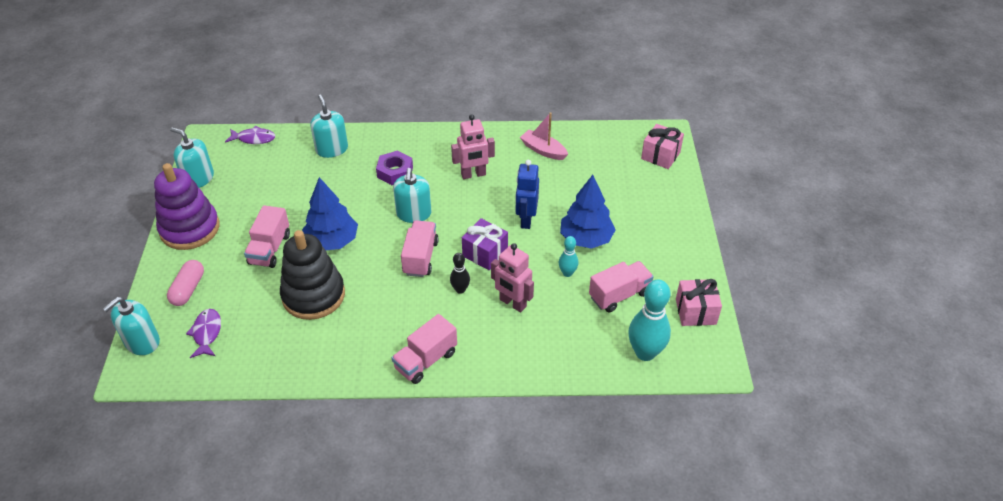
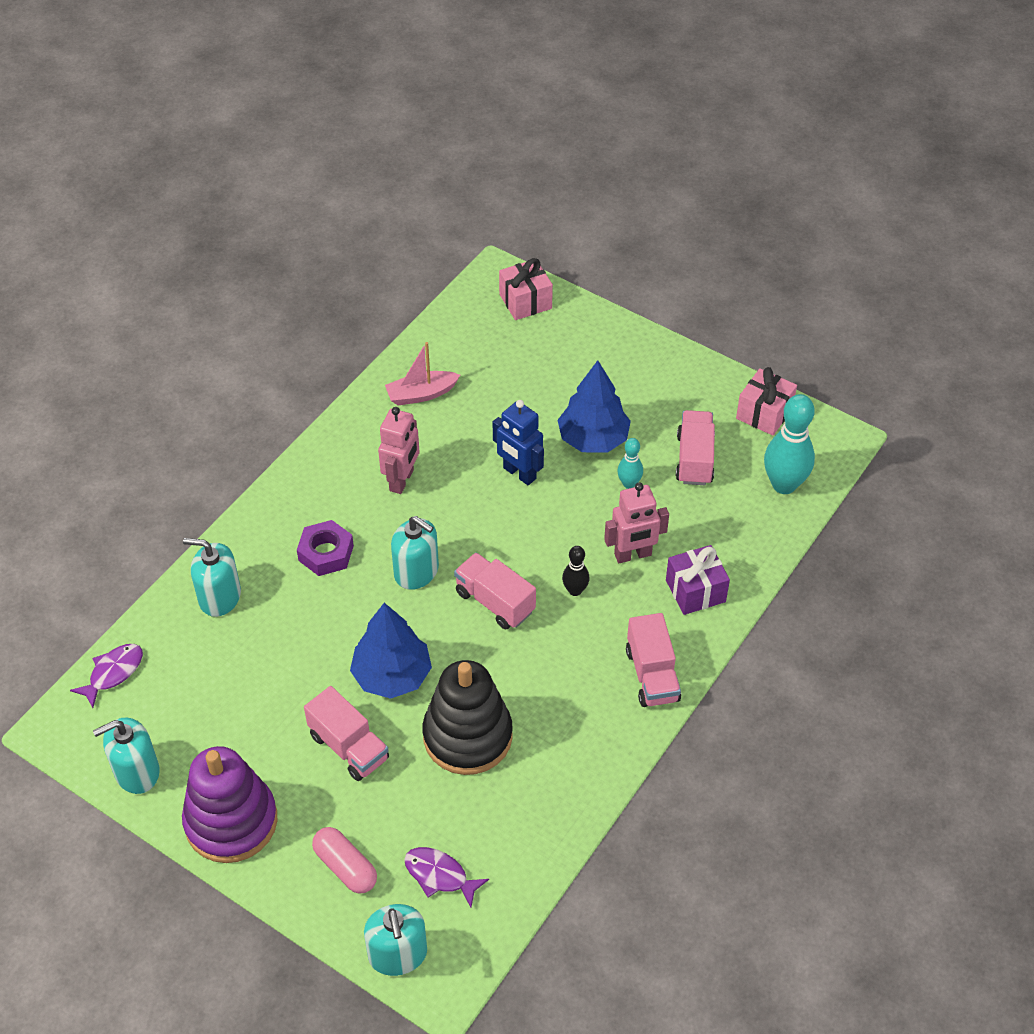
camera: 55 degrees left, 5 degrees up
purple gift [462,218,508,270] -> purple gift moved to [666,545,730,615]

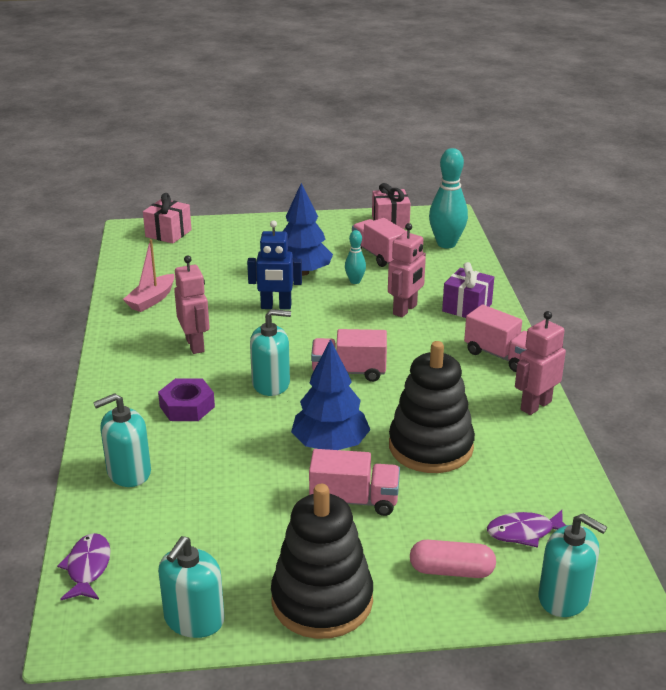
camera: 40 degrees left, 20 degrees down
purple stacking toy [182,746,277,863] -> black stacking toy [271,484,373,639]
black bowling pin [562,546,589,596] -> none
none -> pink robot [515,311,566,415]

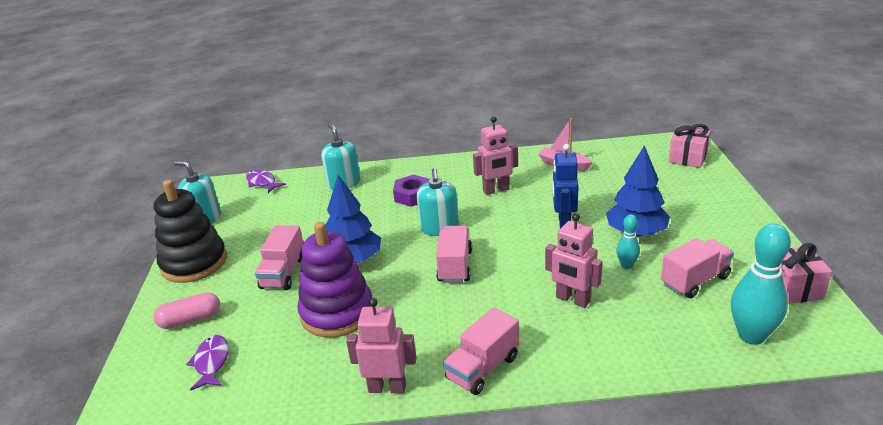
camera: 95 degrees right, 0 degrees up
purple fish [57,533,111,600] -> purple fish turned 135 degrees counterclockwise [246,169,286,193]
black stacking toy [389,341,475,473] -> purple stacking toy [298,222,372,338]
pink capsule [410,540,496,578] -> pink capsule turned 60 degrees clockwise [153,292,220,329]
purple gift [442,262,494,318] -> none
pink robot [515,311,566,415] -> pink robot turned 45 degrees counterclockwise [346,298,416,393]
turquoise soap dispenser [539,514,607,617] -> none

